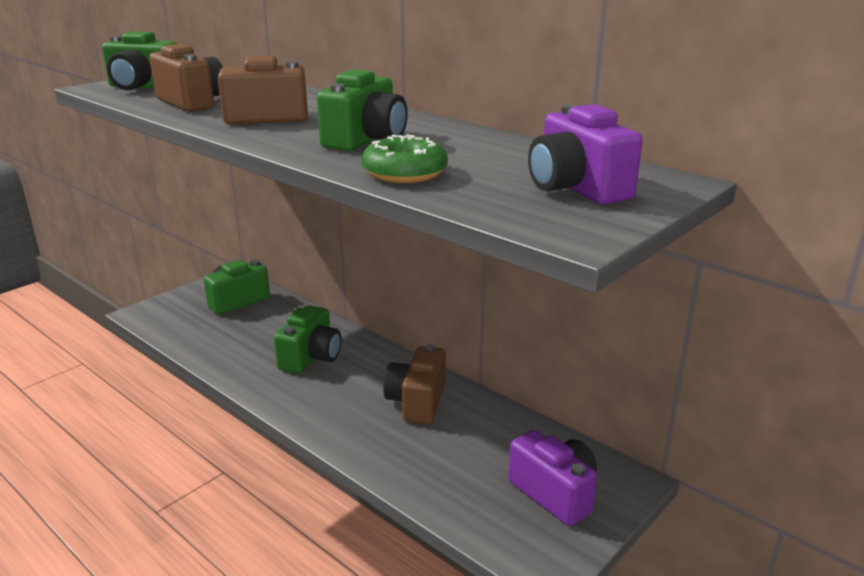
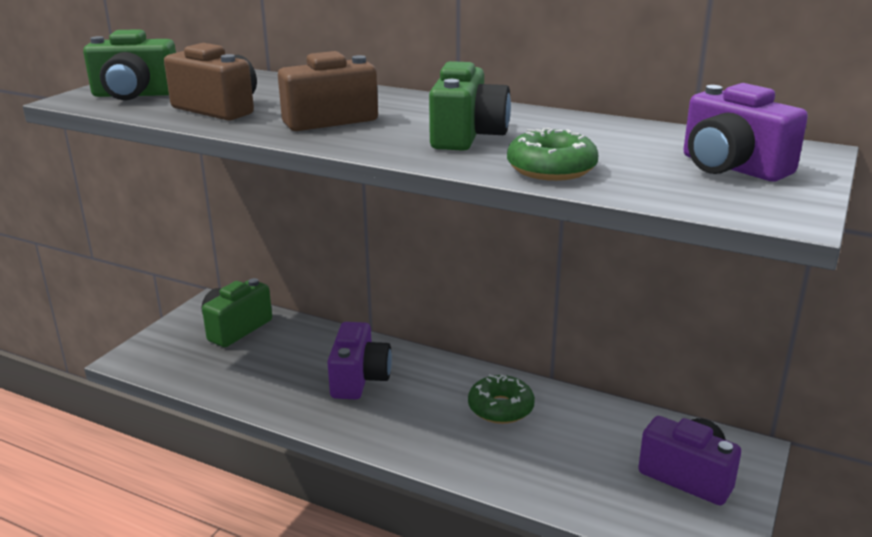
camera: 15 degrees left, 0 degrees up
green camera [274,305,342,374] -> purple camera [327,322,392,399]
brown camera [383,344,446,424] -> green donut [468,374,535,424]

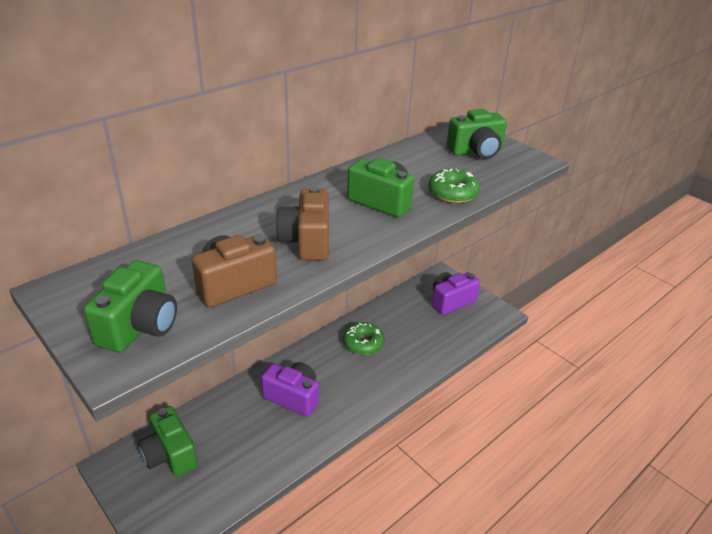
camera: 70 degrees left, 10 degrees up
purple camera [684,83,808,181] -> green camera [447,109,507,159]

